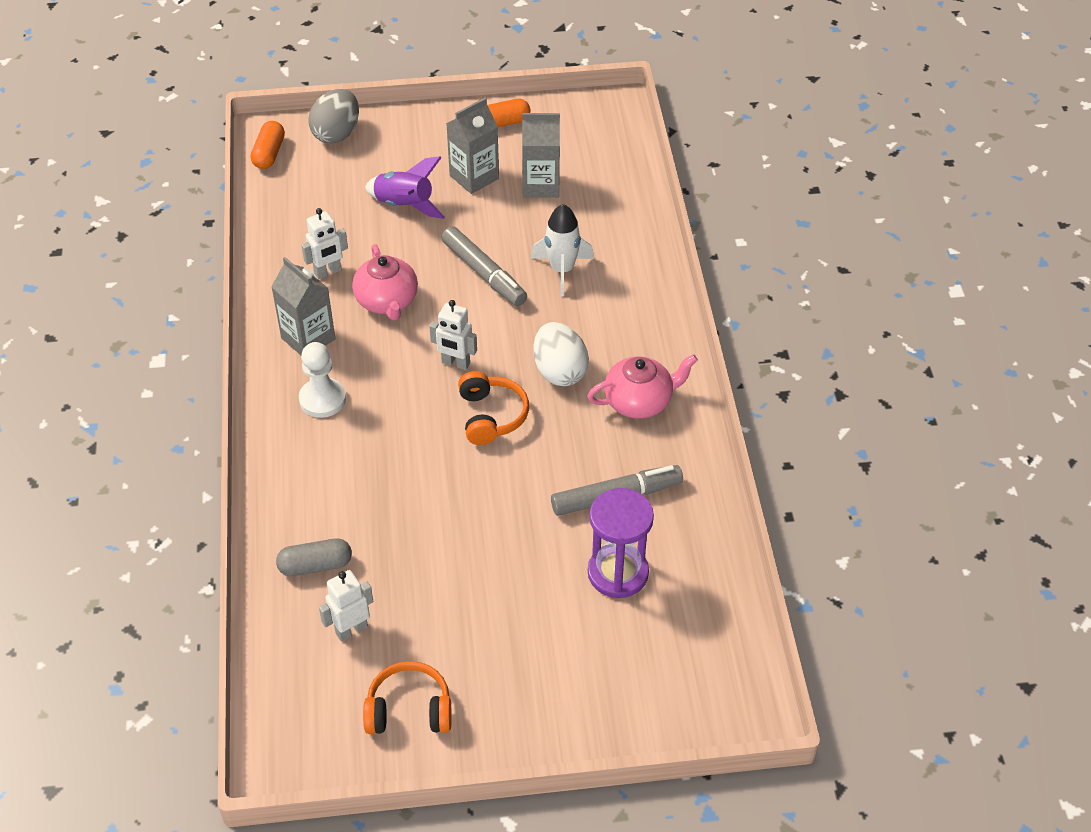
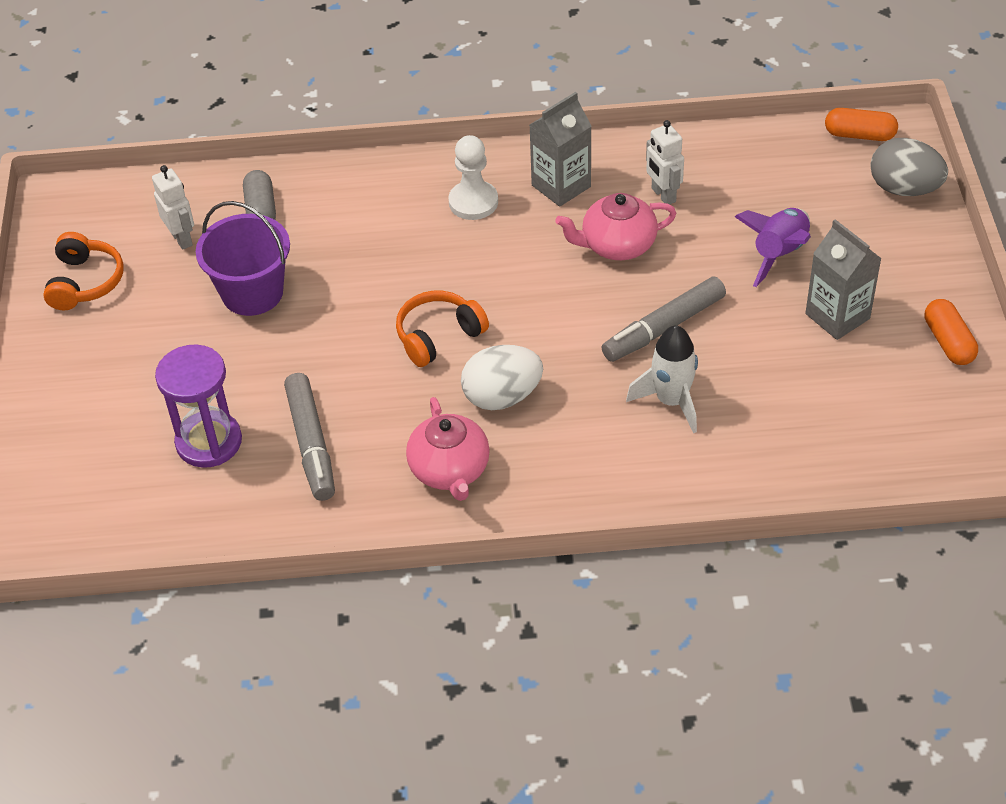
camera: 95 degrees right, 0 degrees up
white robot [429,300,477,370] -> none
orange headphones [458,371,529,445] -> orange headphones turned 150 degrees clockwise [396,291,489,367]
grey carton [522,113,560,198] -> none
none -> purple bucket [196,201,290,316]

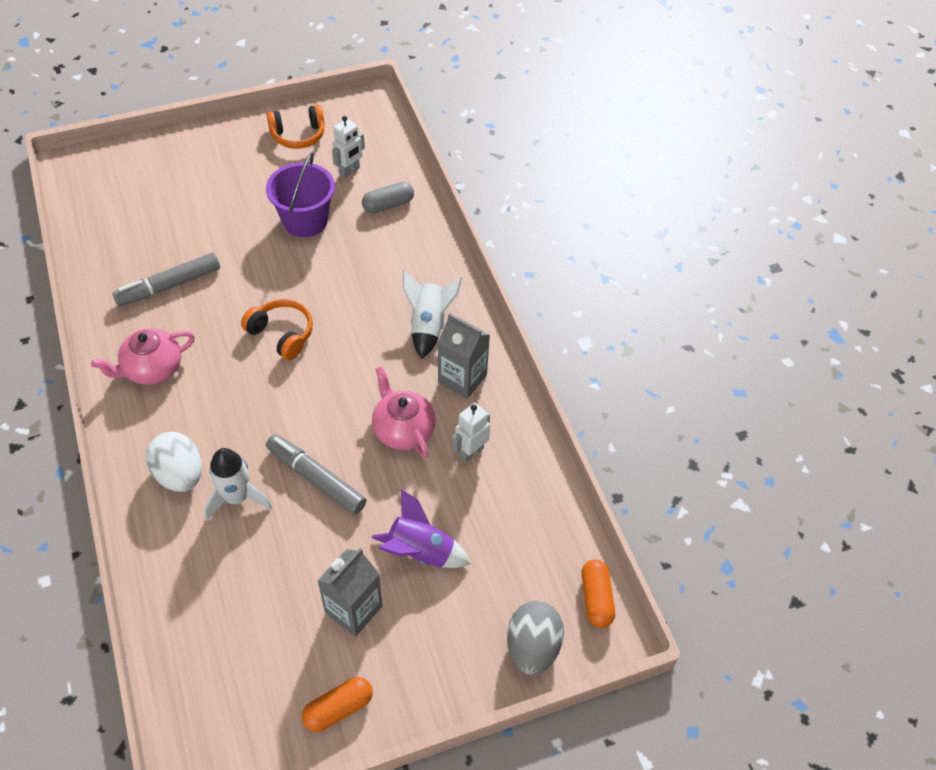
camera: 70 degrees right, 5 degrees up
purple hourglass [155,344,242,468] -> none
white pawn [448,135,498,220] -> white rocket [403,270,462,359]
white egg [461,345,543,410] -> white egg moved to [146,432,202,492]

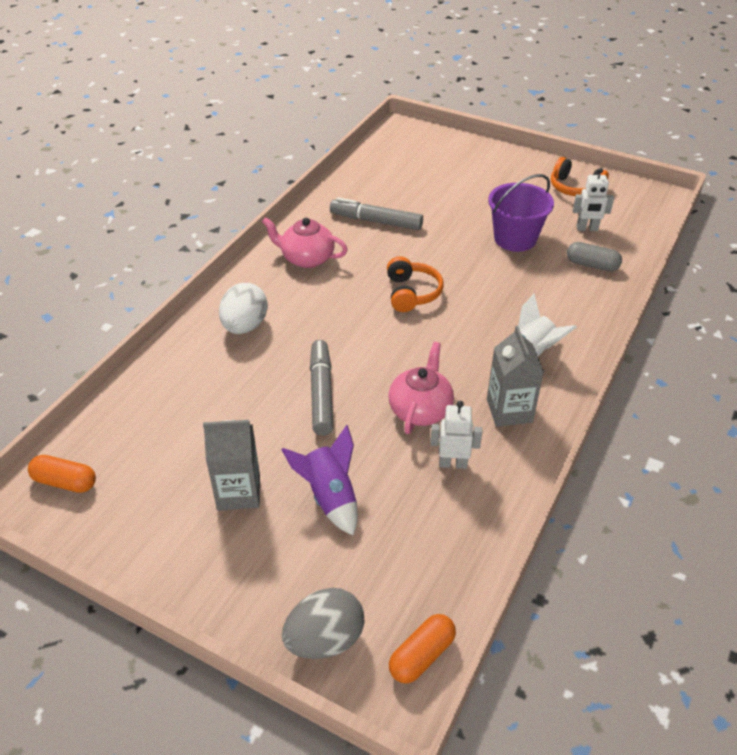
camera: 50 degrees right, 10 degrees down
white rocket [204,448,272,521] -> none
orange capsule [302,677,373,732] -> orange capsule moved to [28,455,96,493]

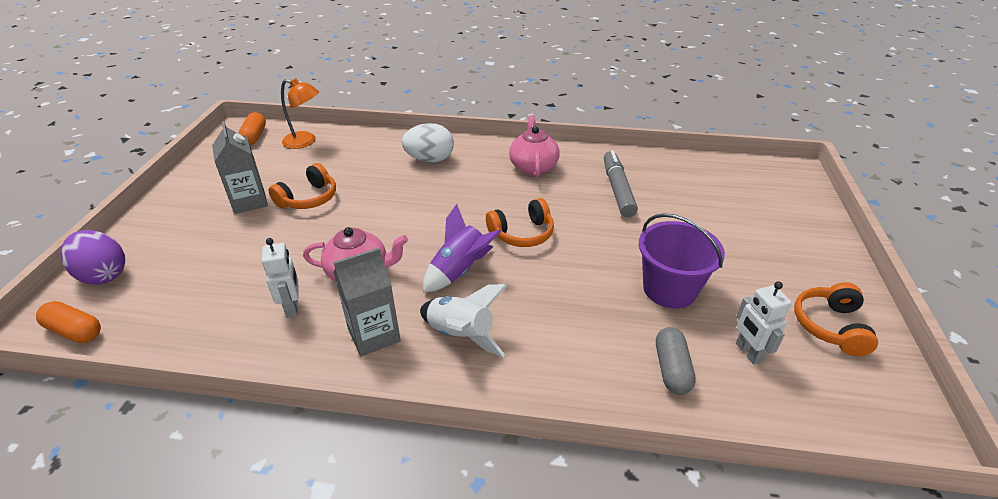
camera: 70 degrees right, 5 degrees down
purple rocket [281,425,358,535] -> purple rocket moved to [423,204,502,292]
grey egg [282,588,365,659] -> purple egg [61,230,125,285]
grey marker [310,340,334,436] -> none
none -> orange headphones [268,163,336,209]
none -> orange lamp [281,78,319,149]

